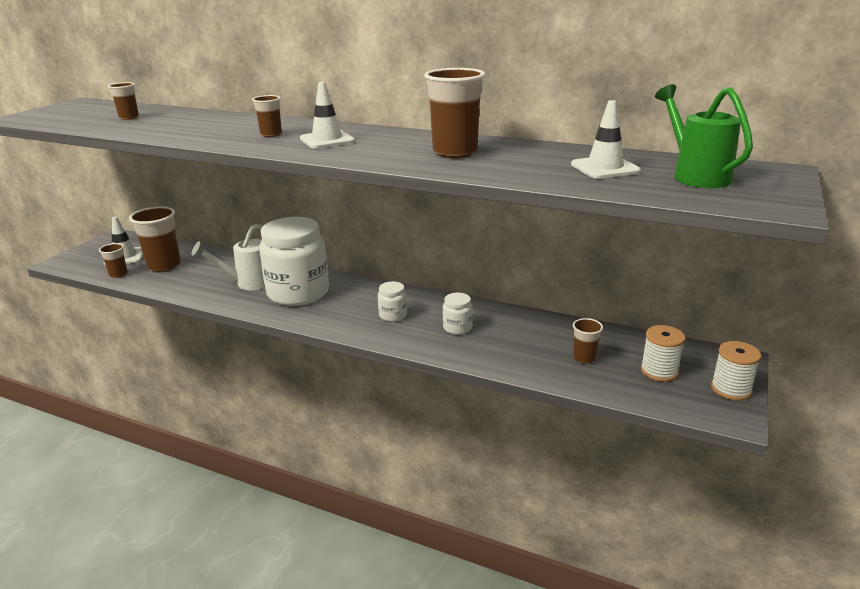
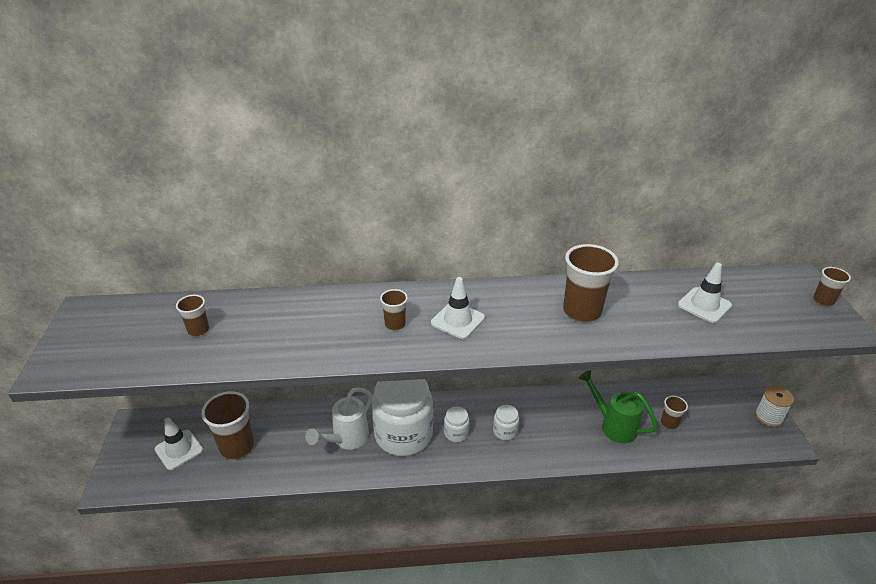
camera: 30 degrees left, 10 degrees up
brown cup [99,243,128,278] -> brown cup moved to [813,267,851,306]
white jar [443,293,473,335] -> white jar moved to [444,407,470,442]
white spool [641,325,685,382] -> none
green watering can [655,84,753,188] -> green watering can moved to [579,370,658,443]

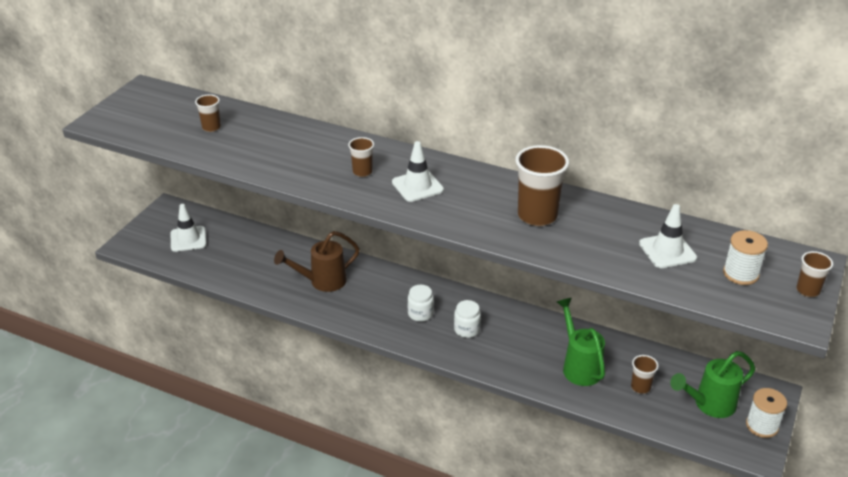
camera: 30 degrees right, 0 degrees up
brown cup [201,391,254,459] -> none
white watering can [305,387,373,450] -> brown watering can [274,231,360,292]
white jar [372,379,433,456] -> none
none -> green watering can [670,351,755,418]
none -> white spool [723,230,768,285]

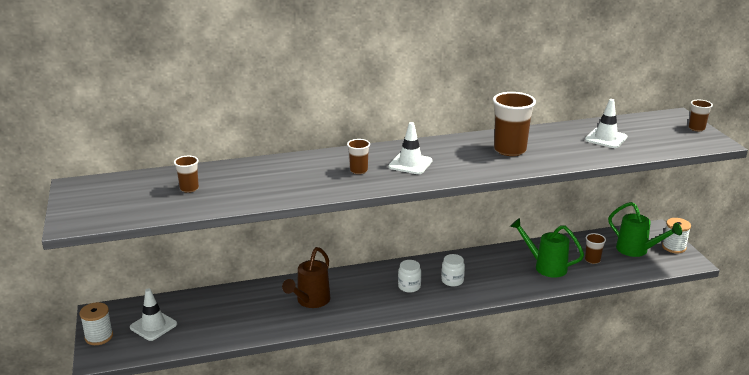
camera: 40 degrees left, 10 degrees down
green watering can [670,351,755,418] -> green watering can turned 75 degrees counterclockwise [608,202,682,257]
white spool [723,230,768,285] -> white spool moved to [80,302,113,345]

